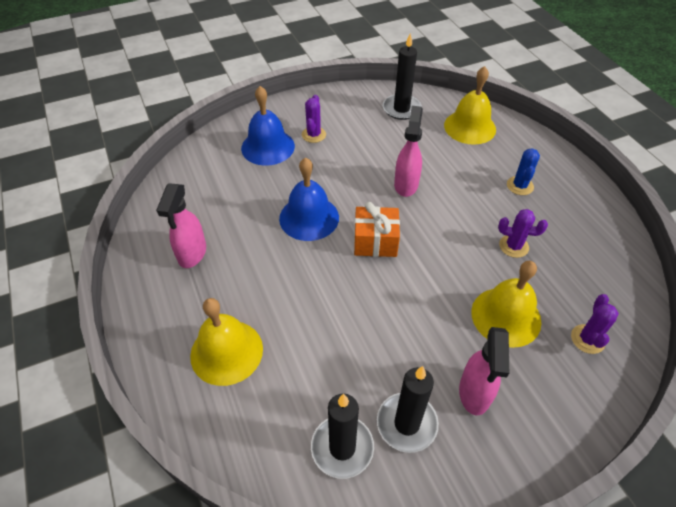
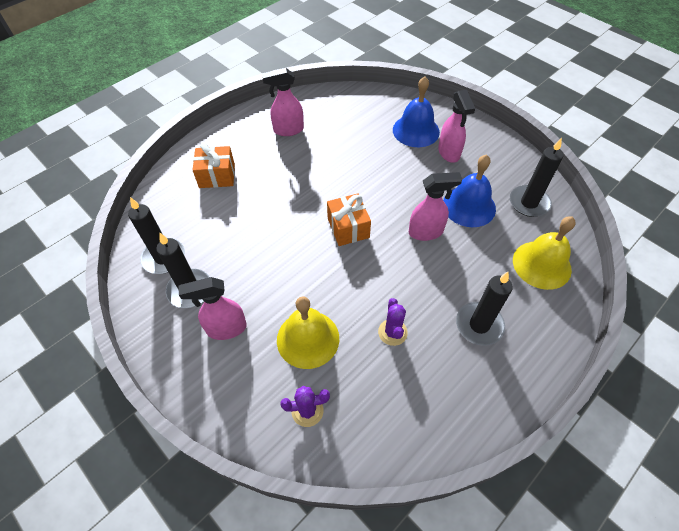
camera: 70 degrees right, 5 degrees up
yellow bell [190,298,263,386] -> orange gift [193,143,235,188]
blue bell [279,157,339,241] -> blue bell moved to [443,154,496,227]
purple cactus [302,95,326,143] -> pink spray bottle [438,90,475,163]
blue cactus [507,148,540,195] -> black candle [456,272,513,346]

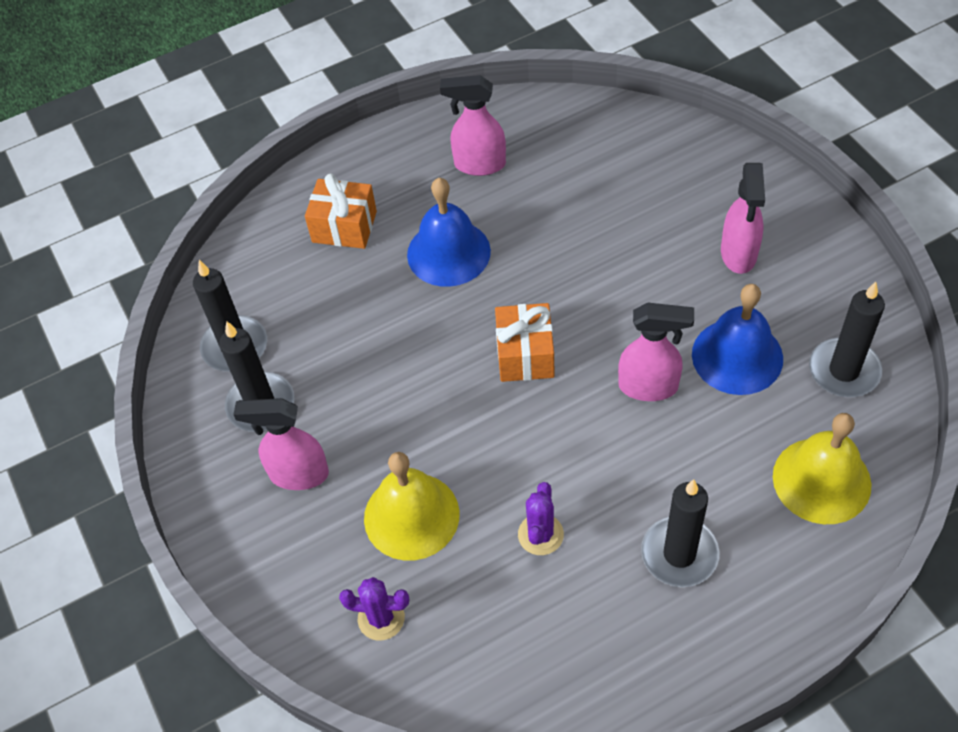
camera: 20 degrees right, 0 degrees up
blue bell [393,76,440,147] -> blue bell moved to [407,178,491,287]

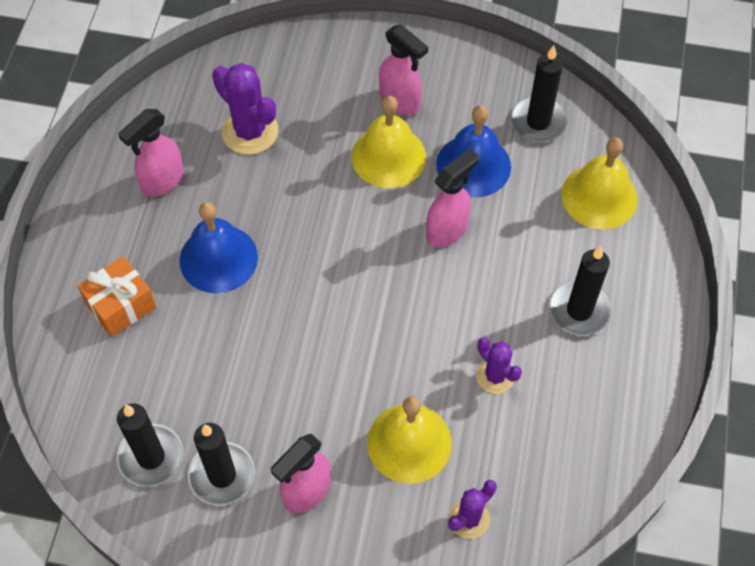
camera: 55 degrees left, 5 degrees up
orange gift [495,303,555,382] -> none
none -> purple cactus [212,63,279,155]
none -> yellow bell [352,96,426,188]

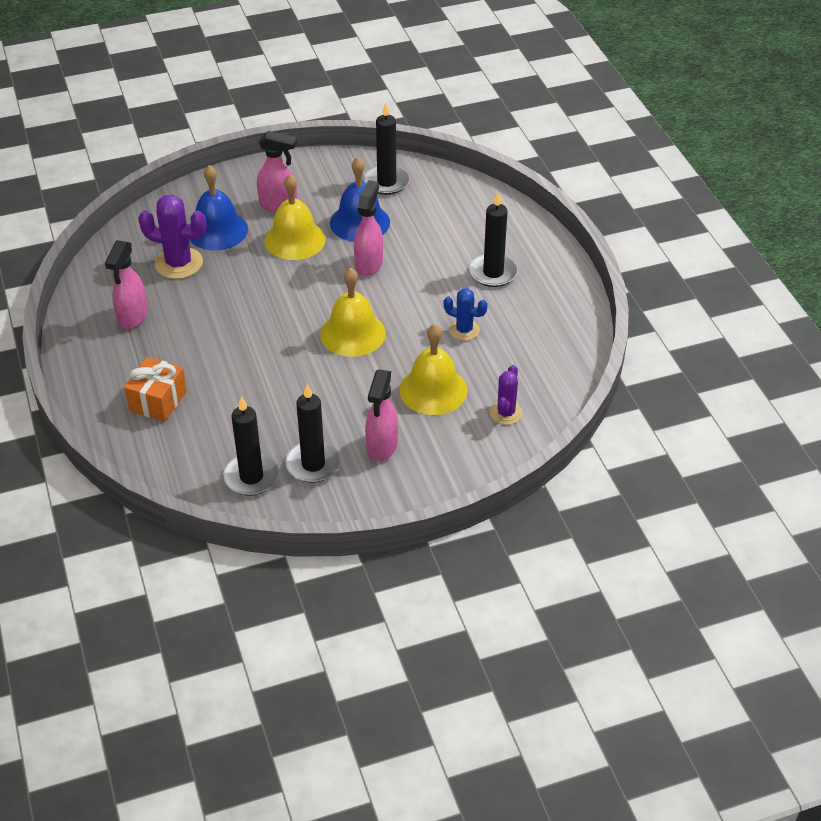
camera: 30 degrees left, 15 degrees down
blue bell [180,202,258,293] -> blue bell moved to [189,165,248,250]
purple cactus [476,337,522,394] -> blue cactus [443,288,488,341]
yellow bell [561,137,638,229] -> yellow bell moved to [320,268,386,357]

